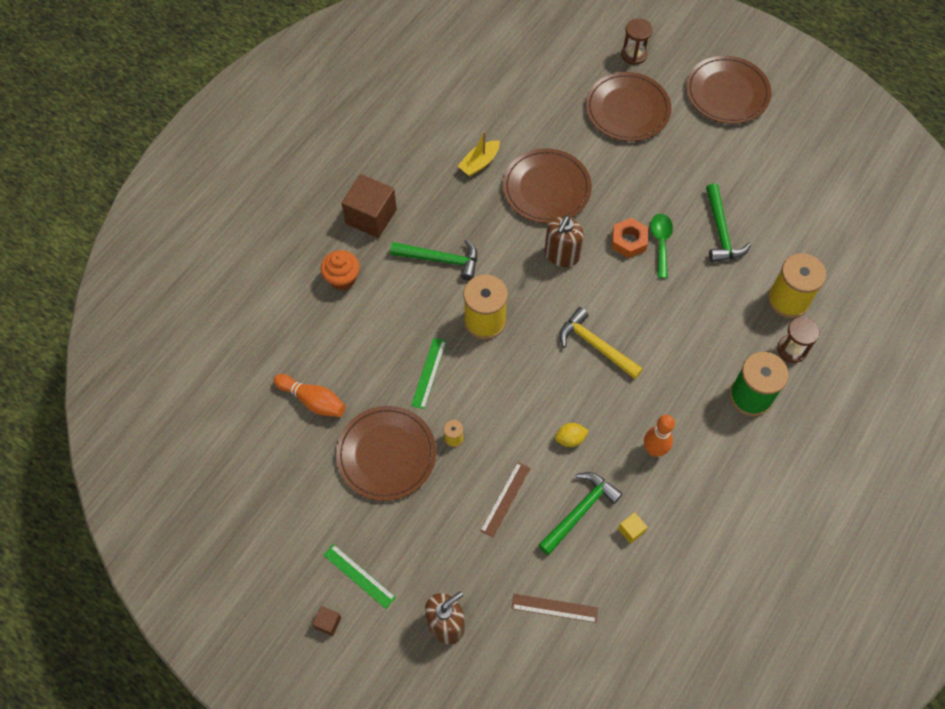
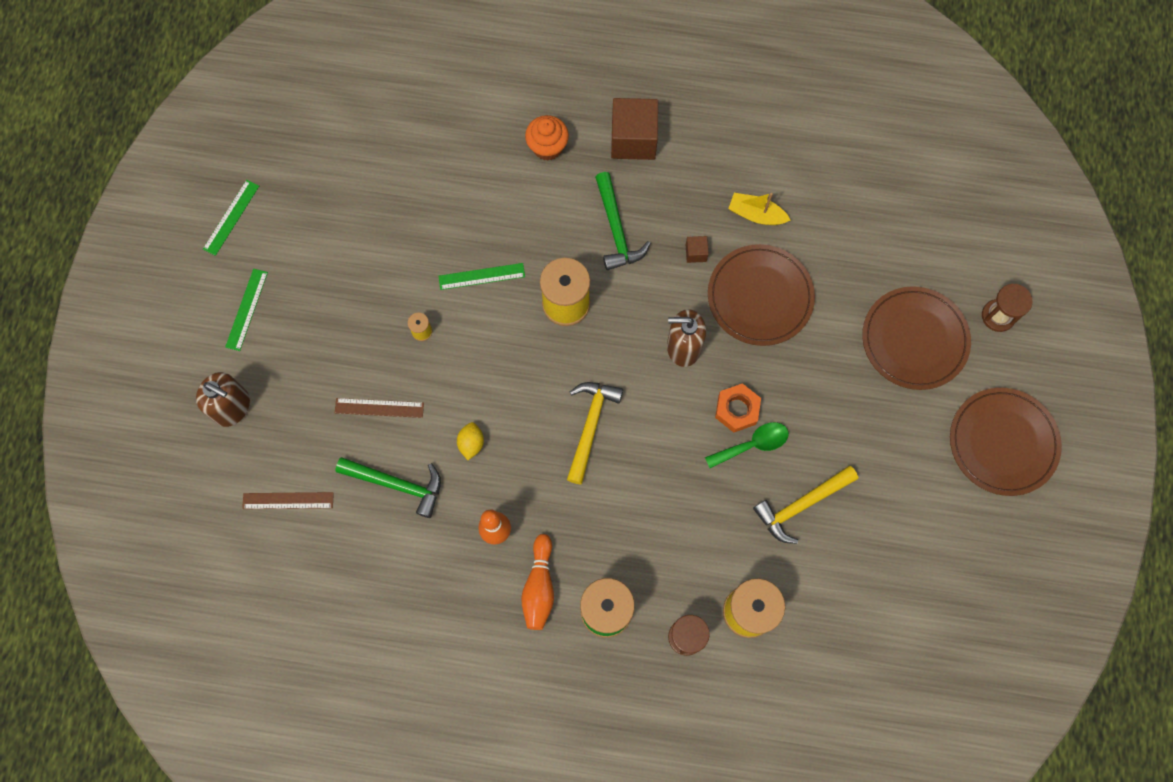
camera: 65 degrees right, 10 degrees up
orange bowling pin [274,374,346,417] -> orange bowling pin moved to [521,534,554,630]
brown cube [312,606,341,636] -> brown cube moved to [686,236,709,263]
brown plate [336,406,436,501] -> none
brown ruler [511,594,598,623] -> brown ruler turned 75 degrees counterclockwise [242,492,334,509]
yellow lemon [555,423,589,447] -> yellow lemon turned 45 degrees clockwise [457,422,484,460]
yellow cube [618,512,648,544] -> none
green hammer [706,183,751,262] -> yellow hammer [753,466,858,544]
none -> green ruler [203,180,259,256]

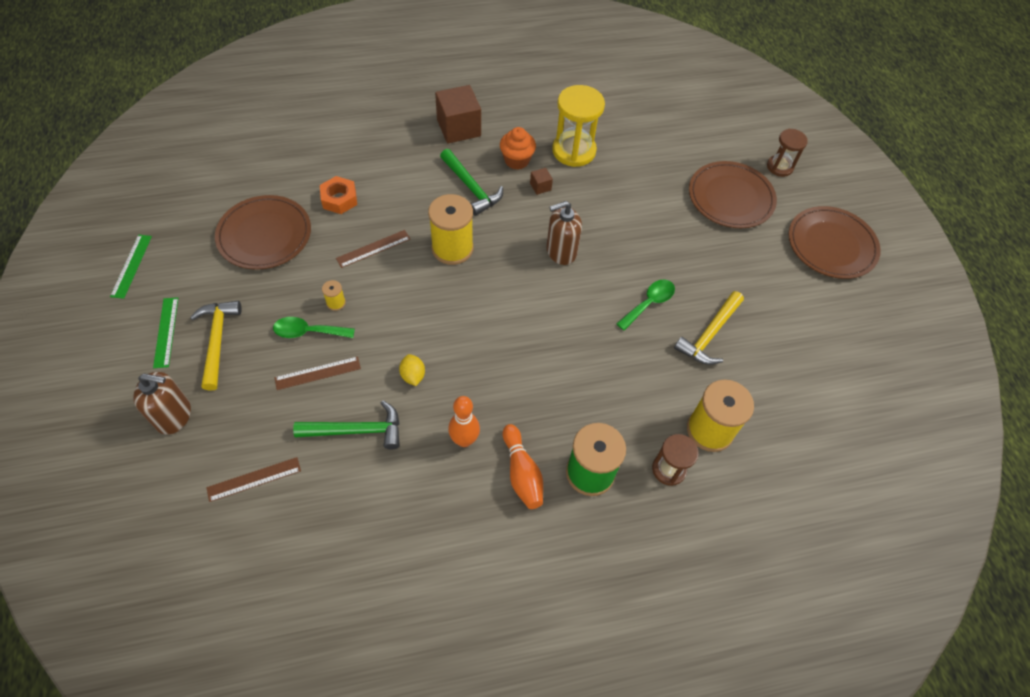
camera: 25 degrees left, 15 degrees down
green ruler [438,263,525,290] -> brown ruler [336,230,410,268]
orange cupcake [525,115,569,161] -> orange cupcake moved to [500,127,536,170]
yellow hammer [567,382,623,484] -> yellow hammer moved to [190,301,242,391]
brown plate [708,244,815,346] -> brown plate moved to [215,195,311,270]
orange nut [715,383,761,433] -> orange nut moved to [320,176,357,214]
yellow boat [728,193,791,225] -> yellow hourglass [552,85,605,167]
none -> green spoon [273,317,355,338]

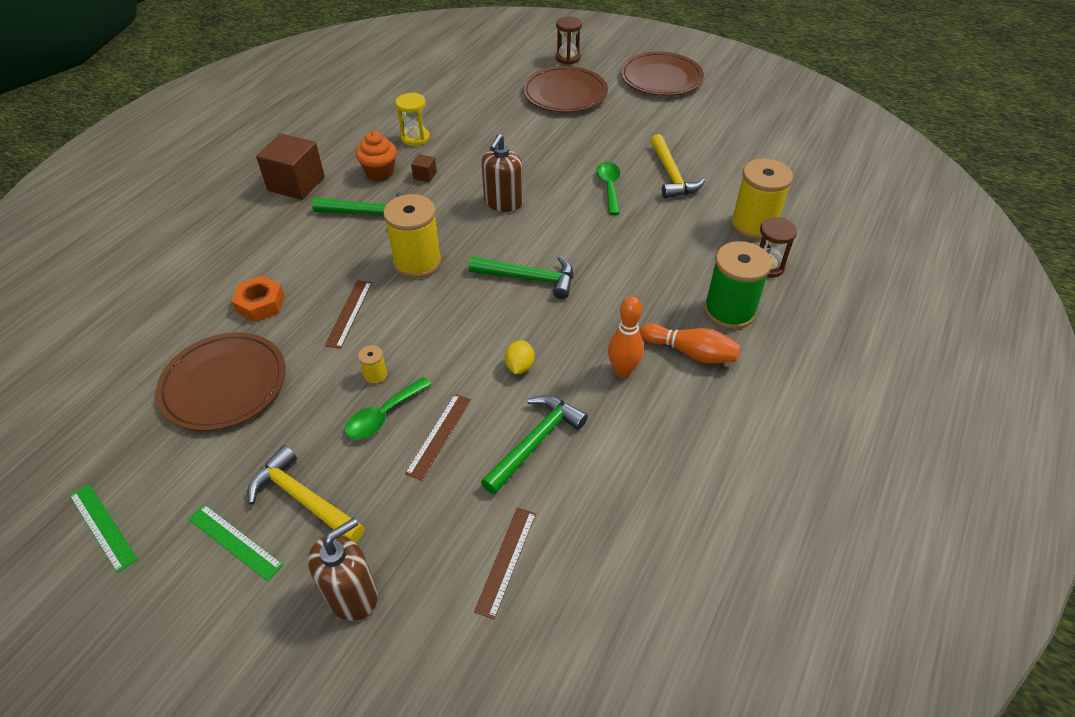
camera: 45 degrees left, 10 degrees down
yellow lemon [399,354,425,386] -> yellow lemon turned 75 degrees clockwise [505,340,535,374]
yellow hourglass [552,85,605,167] -> yellow hourglass [396,93,430,146], size x0.61
none -> green hammer [468,256,573,299]

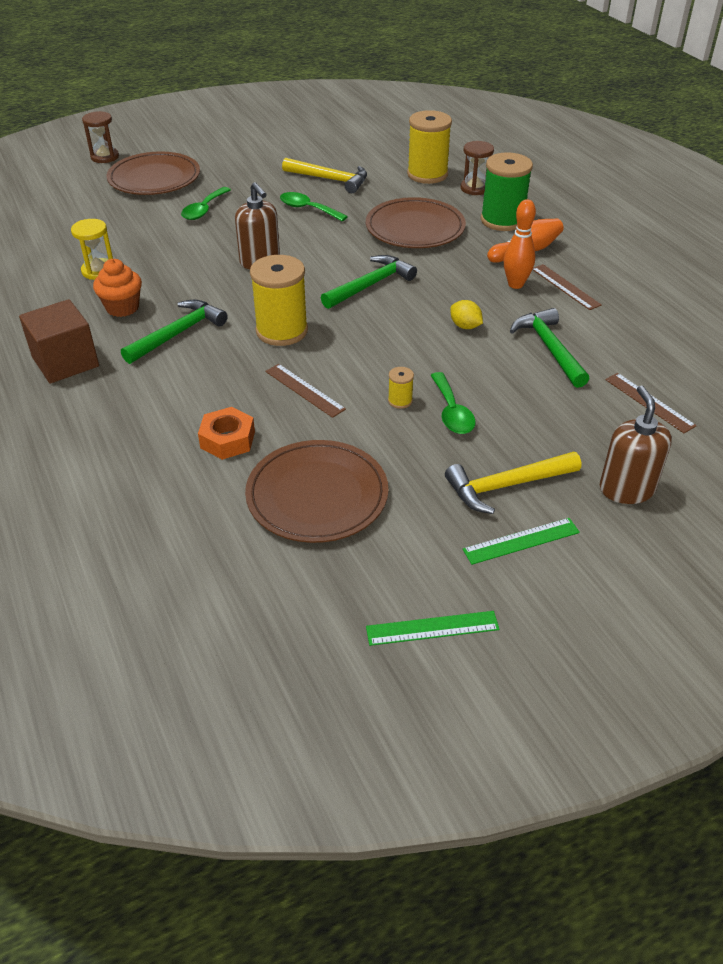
camera: 55 degrees left, 5 degrees down
brown ruler [405,394,471,481] -> brown ruler moved to [533,264,602,310]
brown cube [411,154,437,182] -> none
brown plate [620,52,704,96] -> brown plate moved to [366,197,466,248]
none -> green spoon [181,187,231,220]

